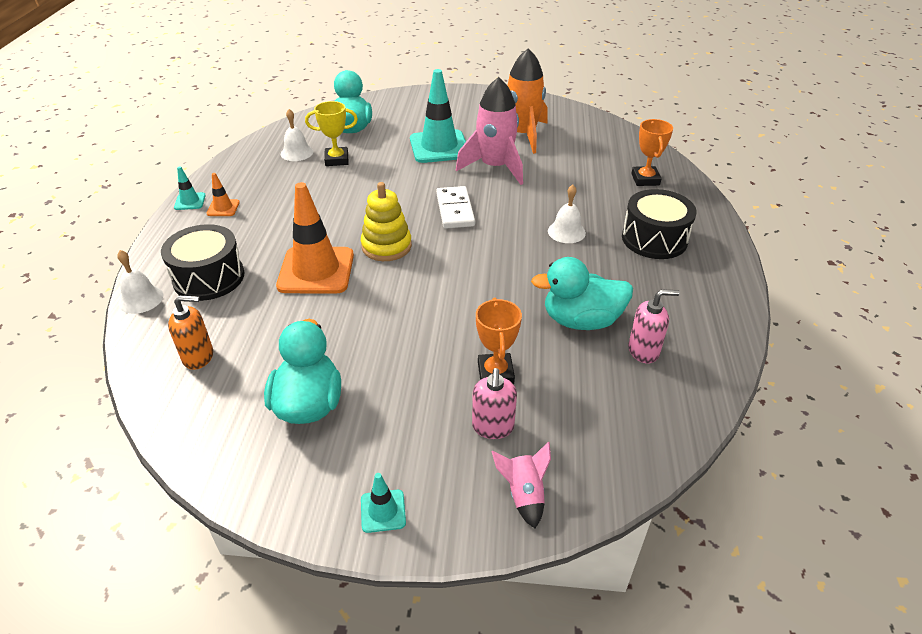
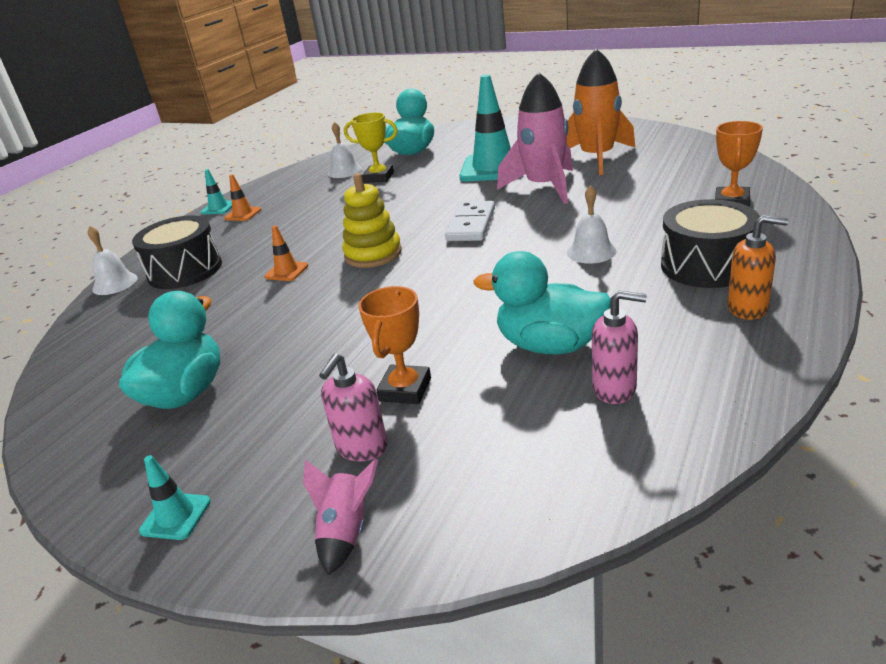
camera: 25 degrees right, 10 degrees down
orange soap dispenser [168,295,213,370] -> orange soap dispenser moved to [727,215,788,320]
orange traffic cone [276,182,354,294] -> orange traffic cone [265,225,308,281], size x0.45

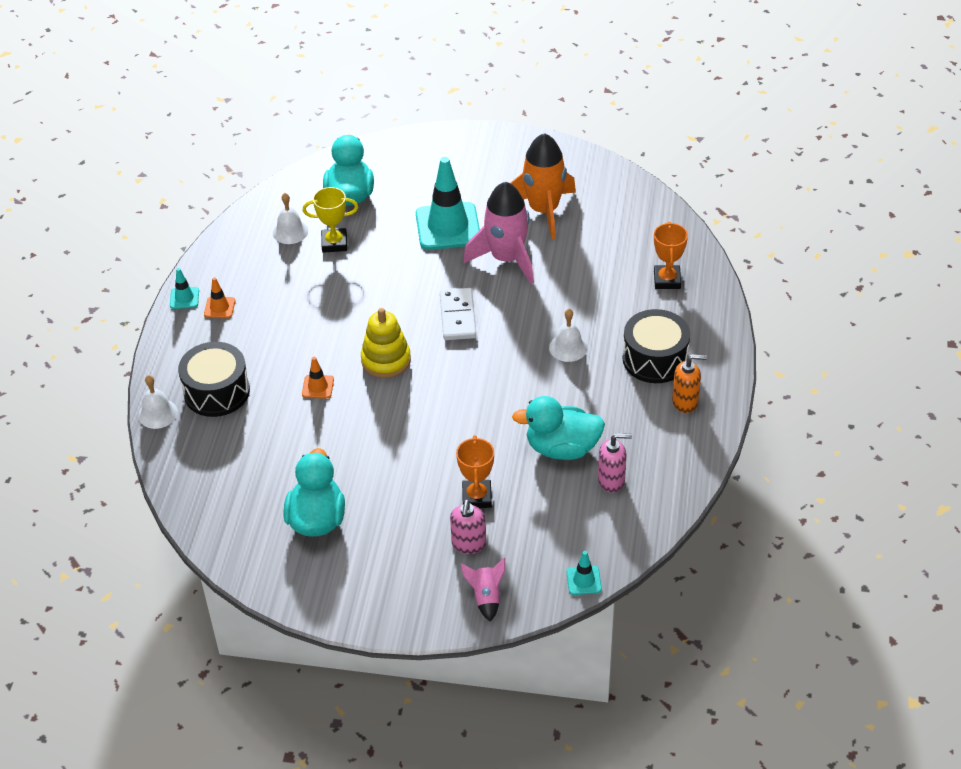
camera: 20 degrees left, 15 degrees up
turquoise traffic cone [139,455,211,540] -> turquoise traffic cone moved to [566,551,602,595]

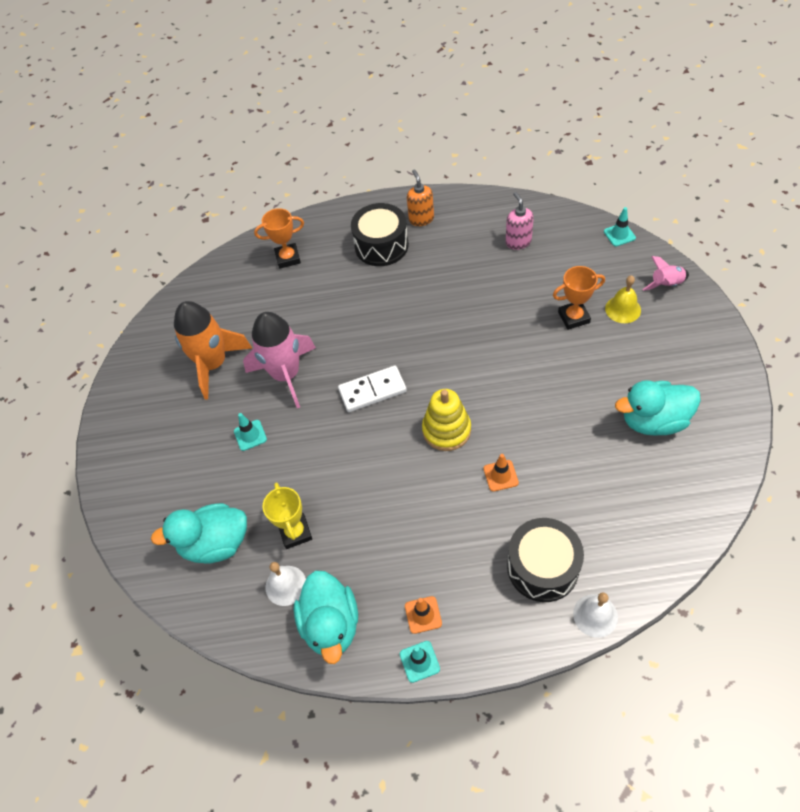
camera: 100 degrees left, 10 degrees up
turquoise traffic cone [416,157,480,250] -> turquoise traffic cone [234,413,267,451], size x0.45
pink soap dispenser [450,500,486,554] -> yellow bell [605,275,641,323]
turquoise duck [512,396,605,460] -> turquoise duck moved to [294,570,358,664]
white bell [549,309,587,362] -> none

